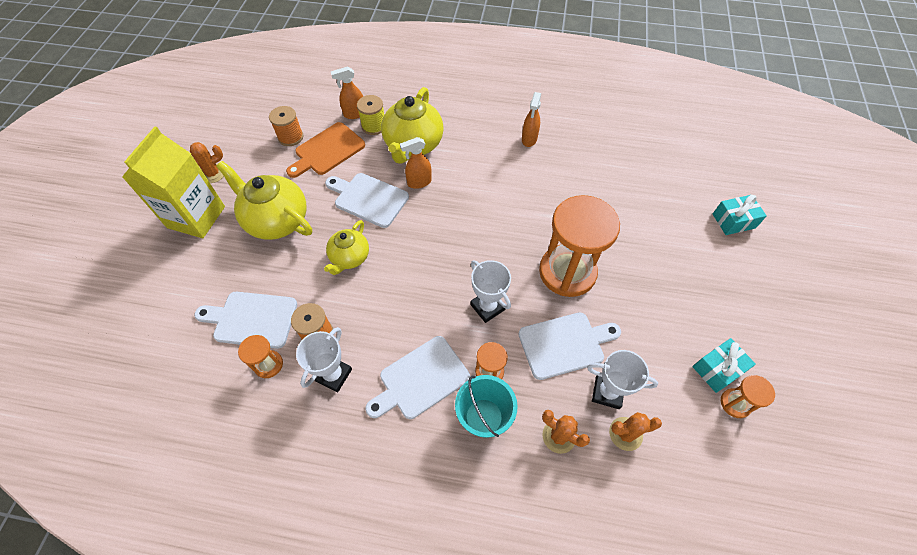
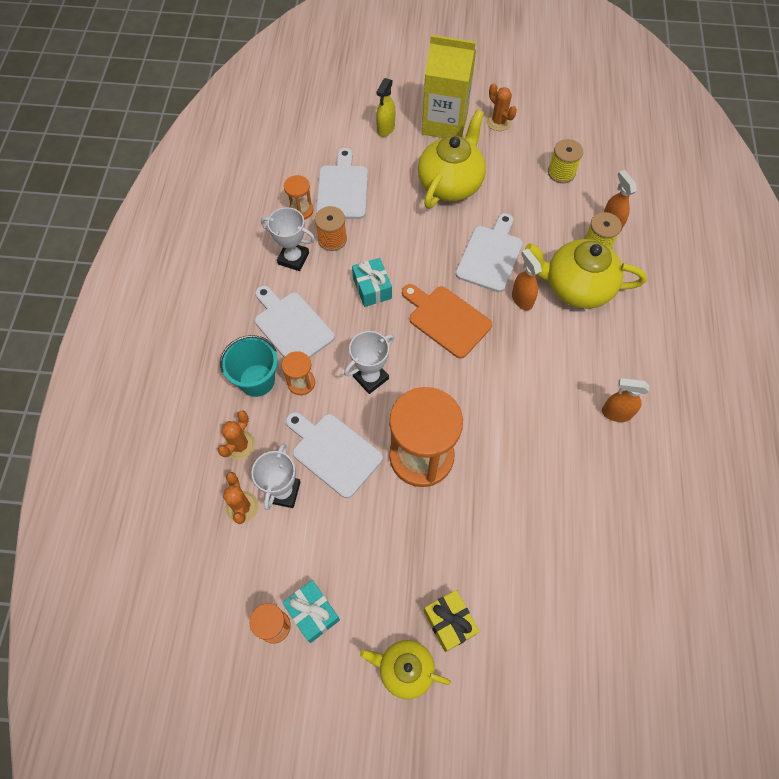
camera: 85 degrees right, 5 degrees up
orange spool [269,106,304,146] -> yellow spool [548,139,583,183]
orange cutting board [286,122,365,178] -> orange cutting board moved to [402,284,492,358]
yellow teapot [324,220,369,275] -> yellow teapot moved to [360,640,451,699]
white cutting board [519,312,621,380] -> white cutting board turned 150 degrees clockwise [286,412,383,498]
turquoise gift [713,195,767,235] -> turquoise gift moved to [352,258,392,307]
none -> yellow spray bottle [376,78,395,137]
none -> yellow gift [424,590,480,652]

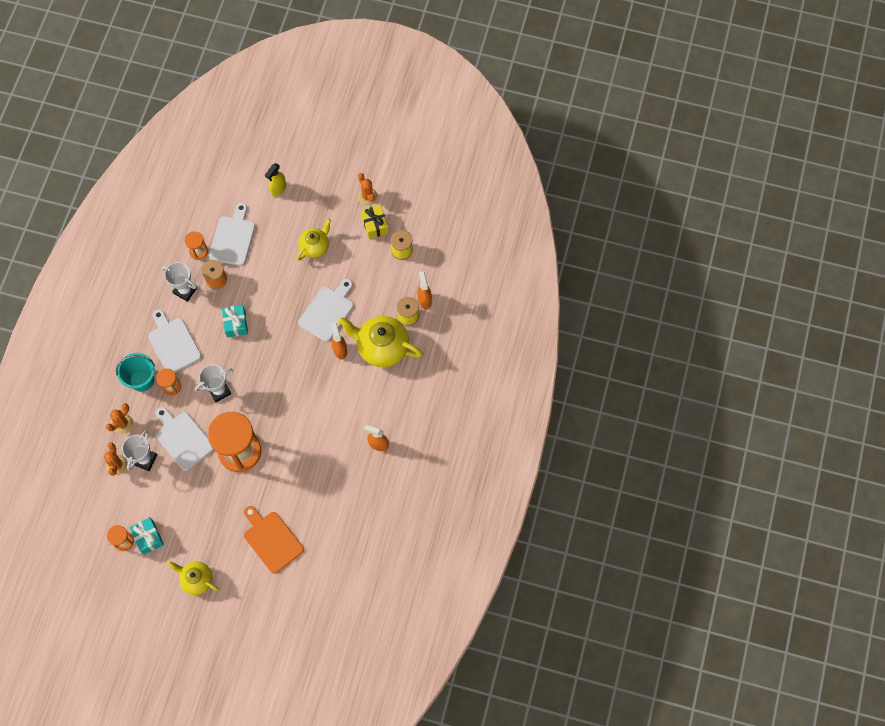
camera: 10 degrees right, 5 degrees up
orange cutting board [402,284,492,358] -> orange cutting board moved to [244,506,304,574]
yellow teapot [418,110,486,209] -> yellow teapot [297,219,331,261], size x0.60
yellow carton [422,35,476,138] -> none
yellow gift [424,590,480,652] -> yellow gift moved to [361,205,388,239]

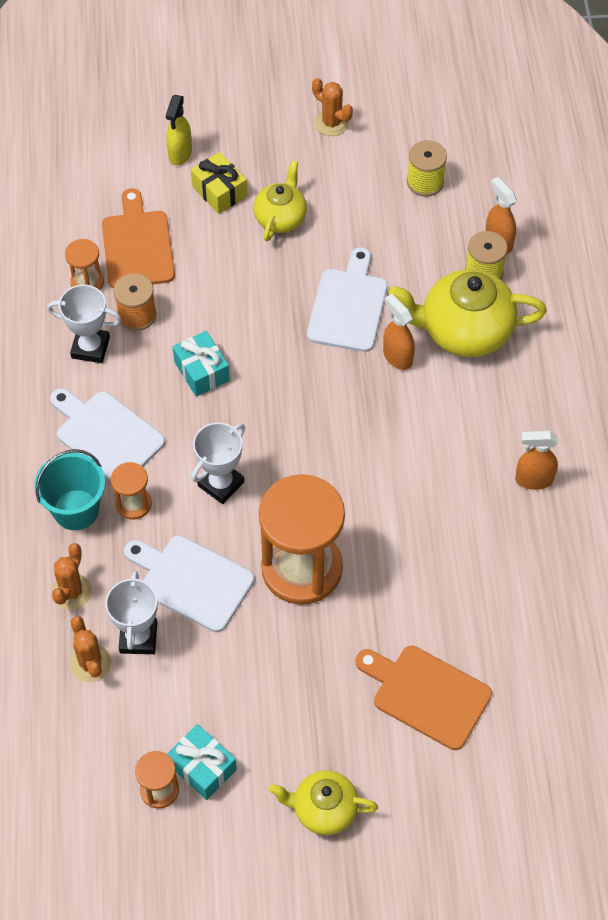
camera: 20 degrees left, 10 degrees down
white cutting board [209,203,255,266] -> orange cutting board [102,188,175,288]
yellow gift [361,205,388,239] -> yellow gift moved to [191,152,247,214]

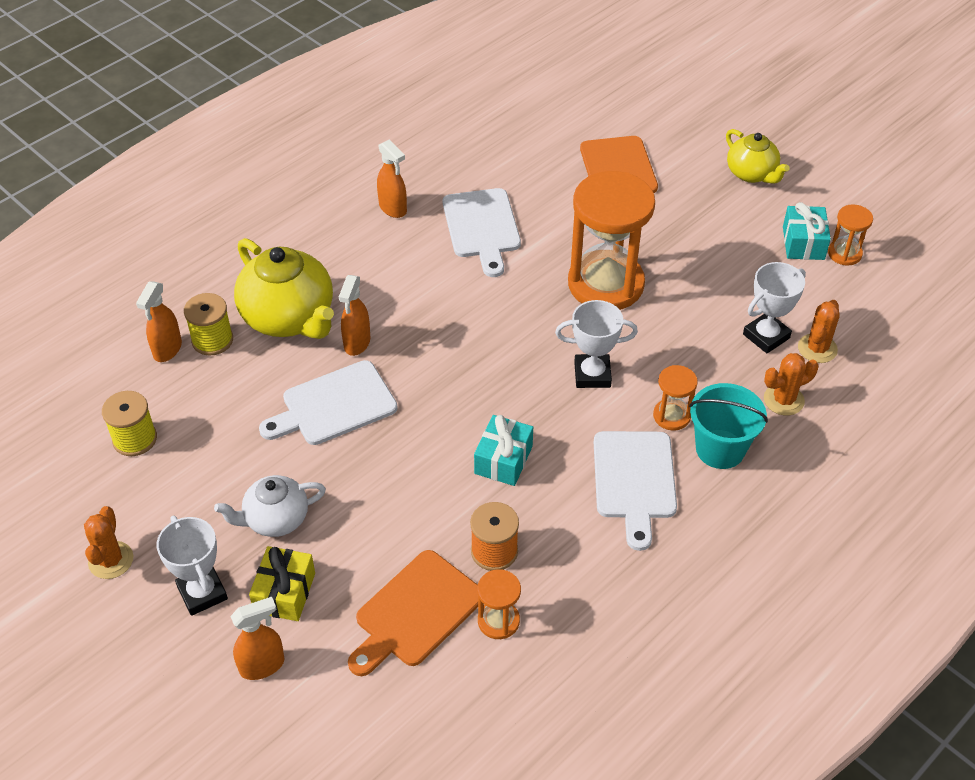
camera: 130 degrees left, 10 degrees down
white trophy [47,285,121,363] -> white trophy moved to [157,516,228,616]
white cutting board [124,535,254,632] -> white cutting board moved to [443,188,521,277]
yellow spray bottle [166,95,192,166] -> orange spray bottle [230,597,285,680]
yellow teapot [254,160,307,241] -> white teapot [214,475,326,537]

